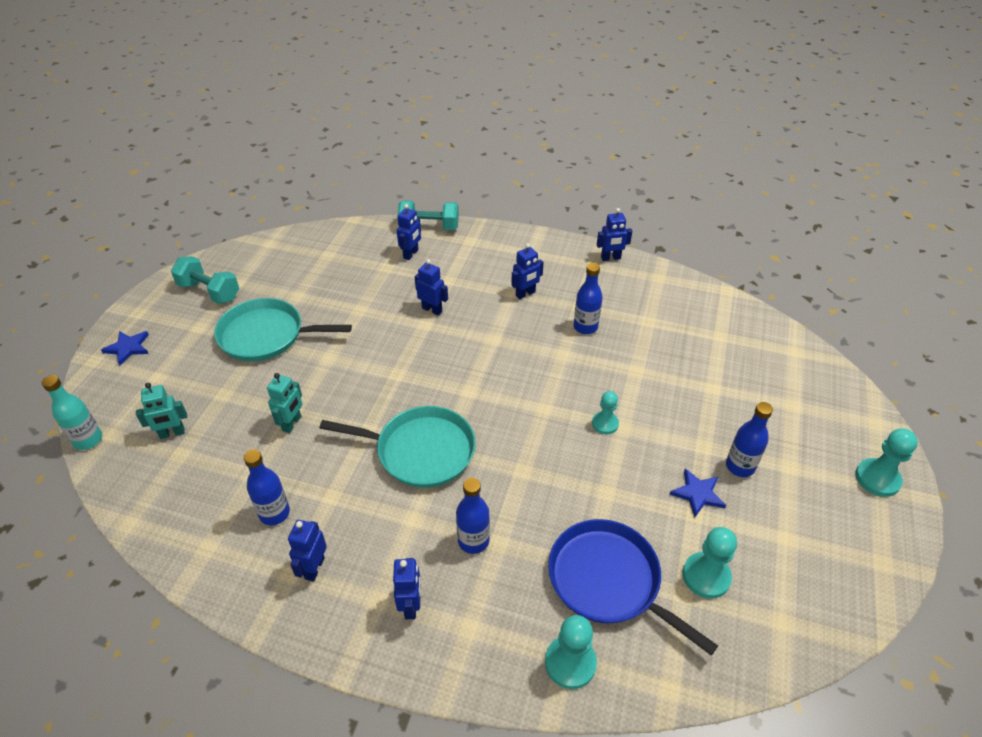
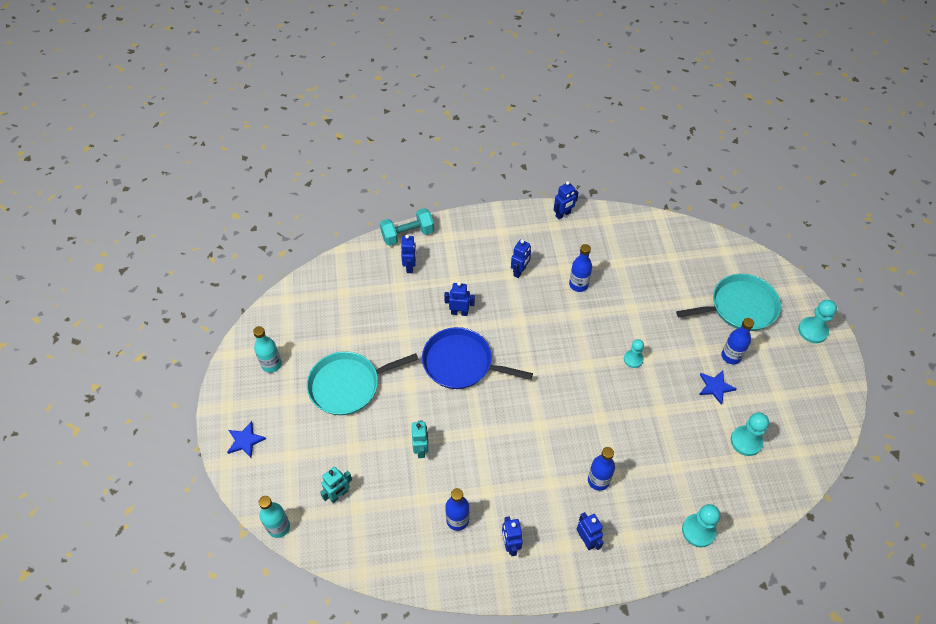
camera: 25 degrees left, 10 degrees up
turquoise dumbbell [171,256,239,304] -> turquoise bottle [253,326,282,373]
turquoise pan [320,406,476,488] -> turquoise pan moved to [676,274,781,331]
blue pan [548,519,718,656] -> blue pan moved to [422,327,533,389]

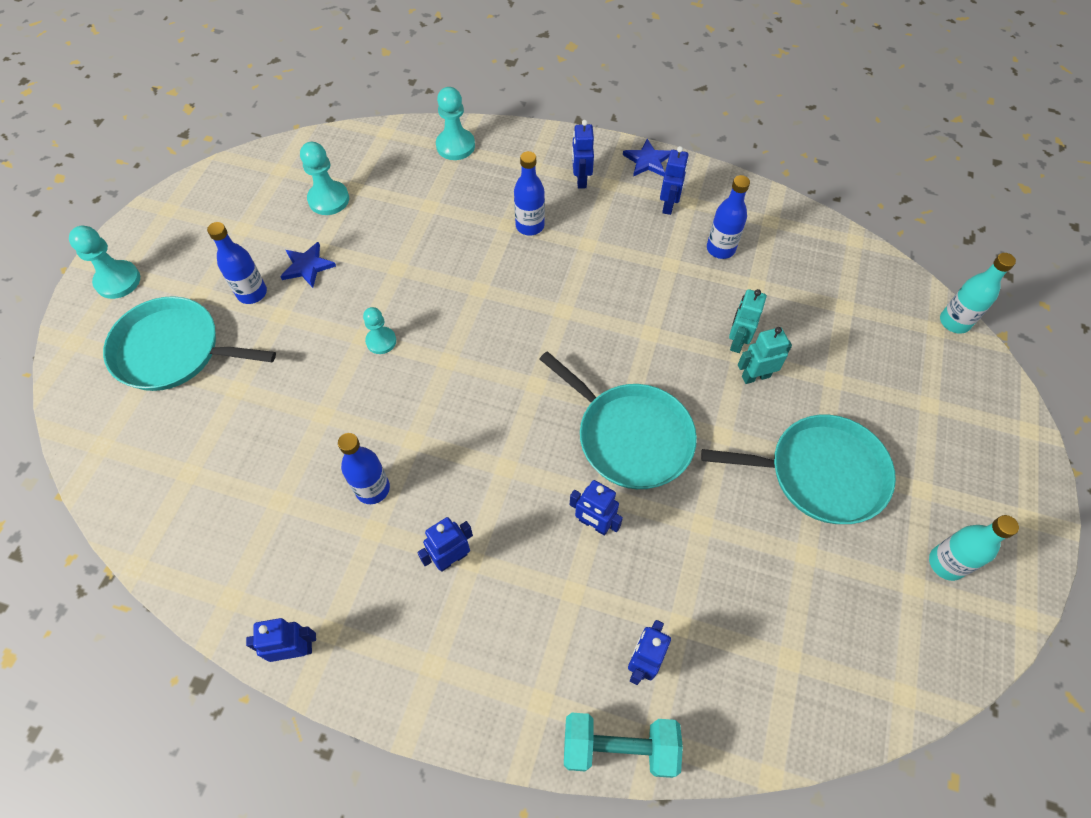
camera: 155 degrees left, 5 degrees up
blue star [227,421,266,458] -> blue star moved to [623,139,670,177]
turquoise robot [320,467,352,503] -> turquoise robot moved to [738,327,792,384]
blue pan [422,327,533,389] -> turquoise pan [540,351,697,489]

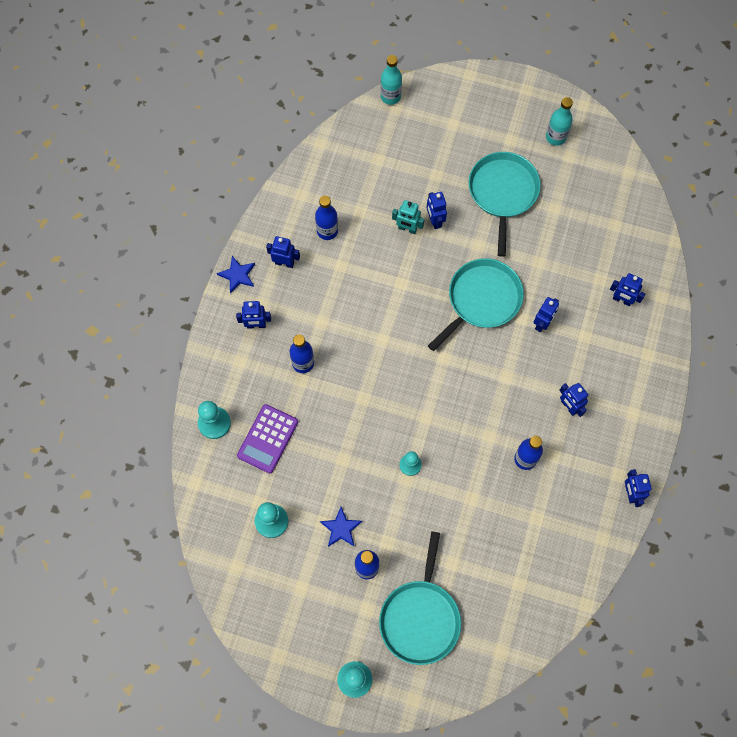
camera: 90 degrees left, 10 degrees up
turquoise dumbbell [564,713,683,778] -> none
turquoise robot [738,327,792,384] -> blue robot [427,192,447,229]
none -> purple calculator [237,404,298,473]

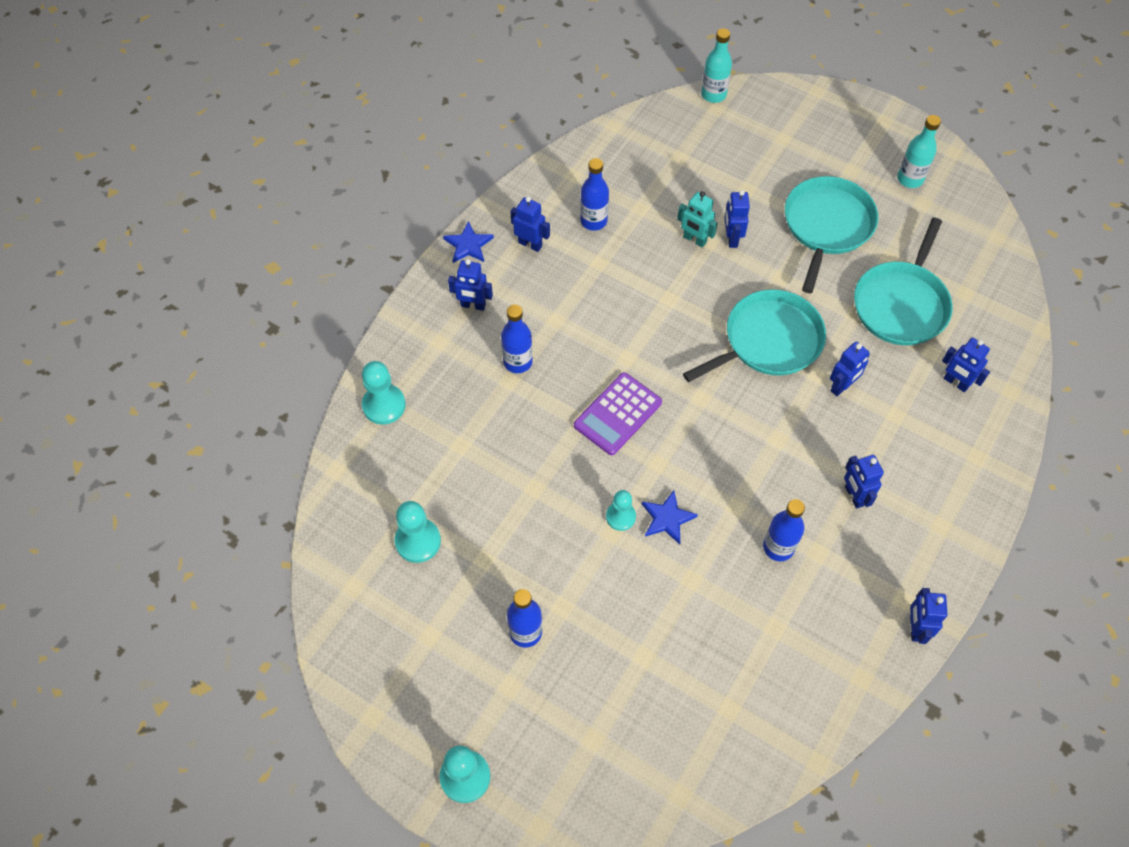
camera: 15 degrees right, 10 degrees down
purple calculator [237,404,298,473] -> purple calculator moved to [574,372,662,455]
blue star [320,507,362,547] -> blue star moved to [642,490,698,544]
turquoise pan [379,531,461,665] -> turquoise pan moved to [854,217,953,345]

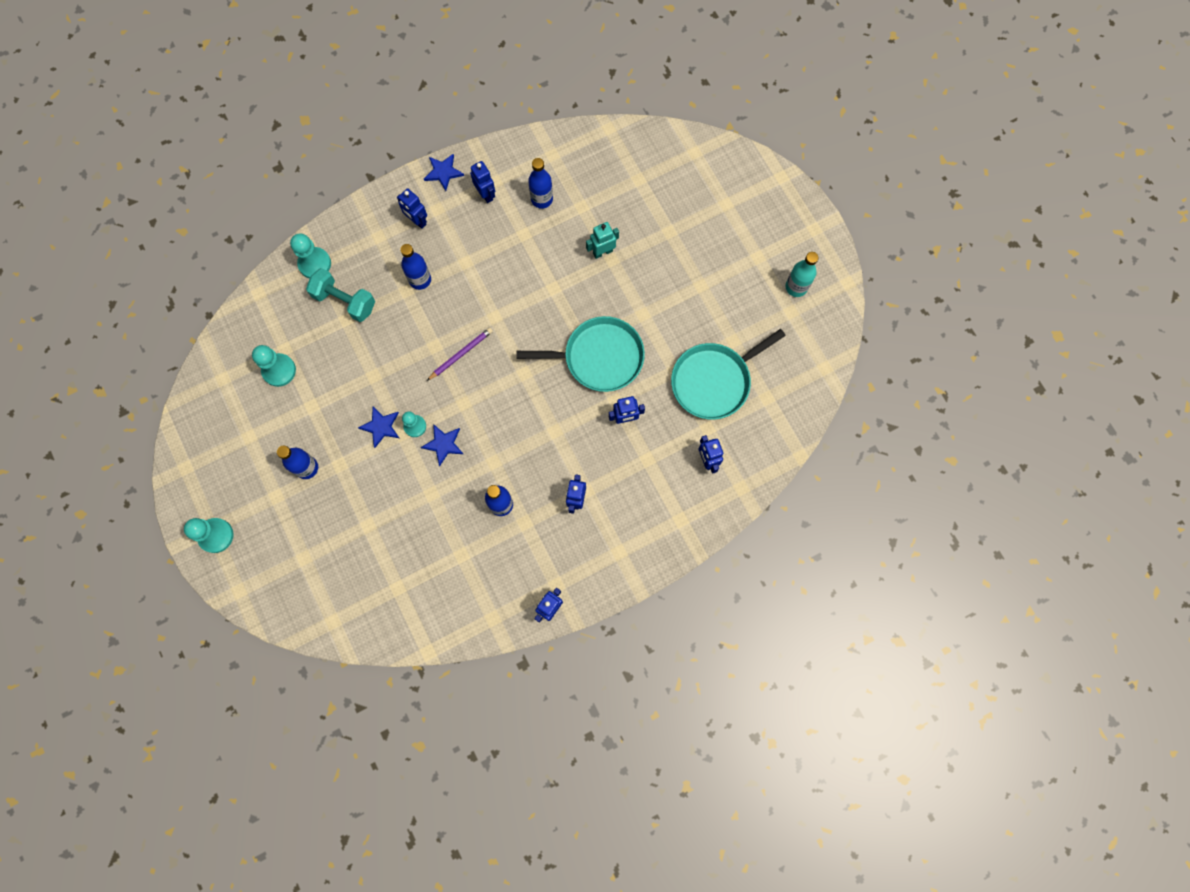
camera: 30 degrees right, 15 degrees up
purple calculator [574,372,662,455] -> purple pencil [427,327,493,381]
turquoise robot [677,191,718,248] -> turquoise robot turned 90 degrees clockwise [586,222,619,259]
turquoise bottle [701,28,732,103] -> none
blue robot [724,190,750,248] -> none
turquoise pan [785,176,878,293] -> none
none -> turquoise dumbbell [306,268,375,322]
none -> blue star [358,407,399,448]

